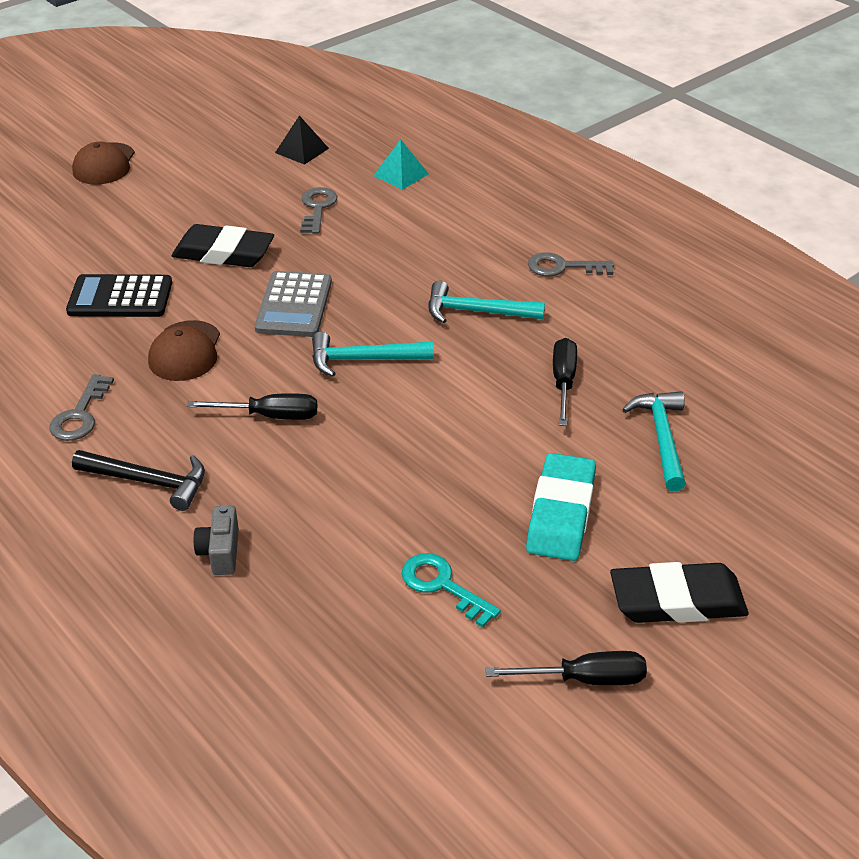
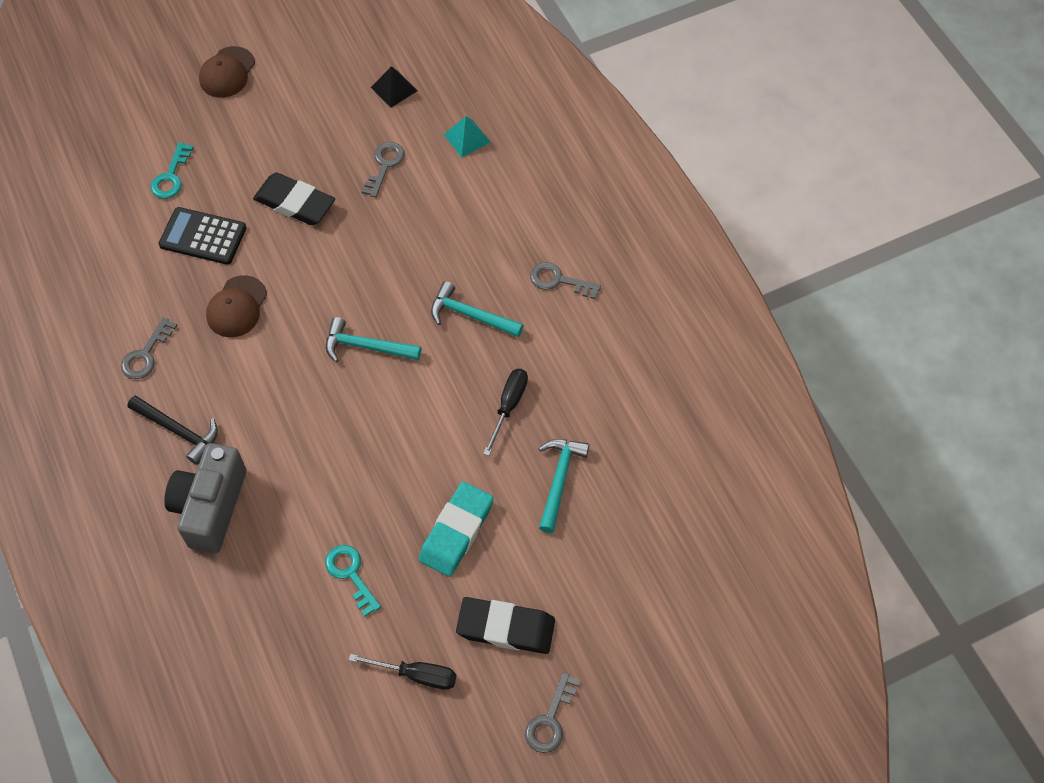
camera: 15 degrees right, 20 degrees up
black screwdriver [187,393,317,420] -> none
grey camera [193,505,239,575] -> grey camera [164,443,246,554], size x2.12
grey calculator [255,271,332,337] -> none
none -> turquoise key [151,142,194,199]
none -> grey key [525,672,580,753]

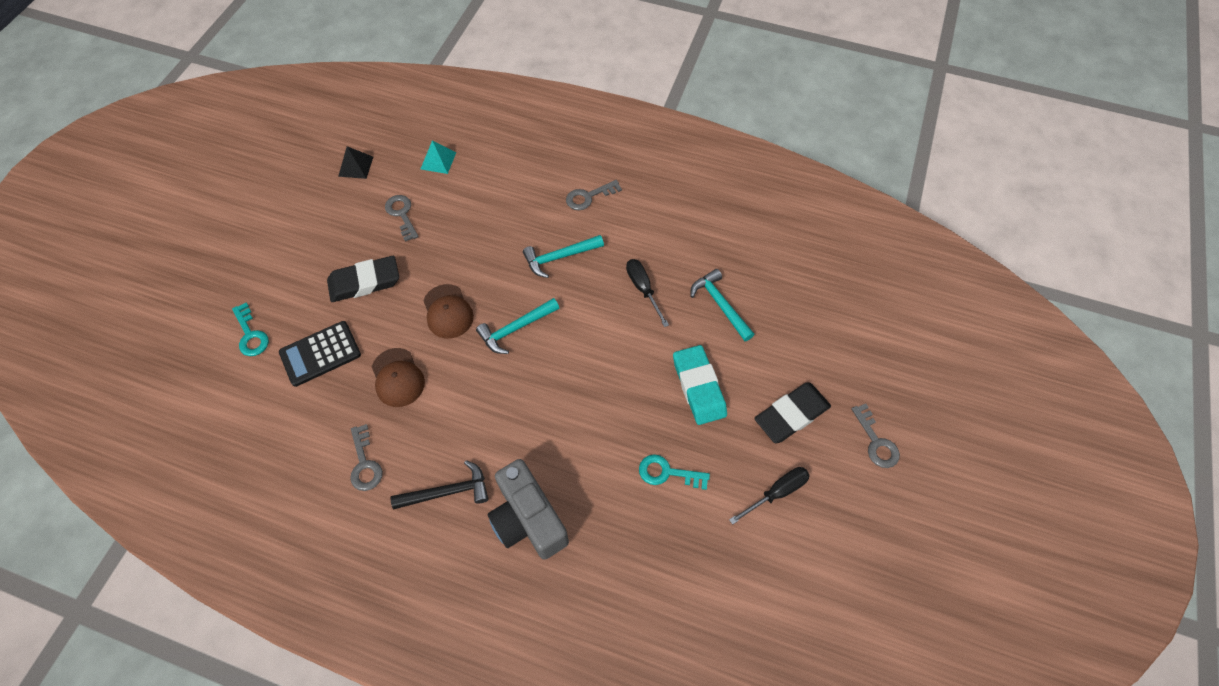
camera: 45 degrees left, 0 degrees up
brown cap [199,46,255,98] -> brown cap moved to [423,284,474,338]

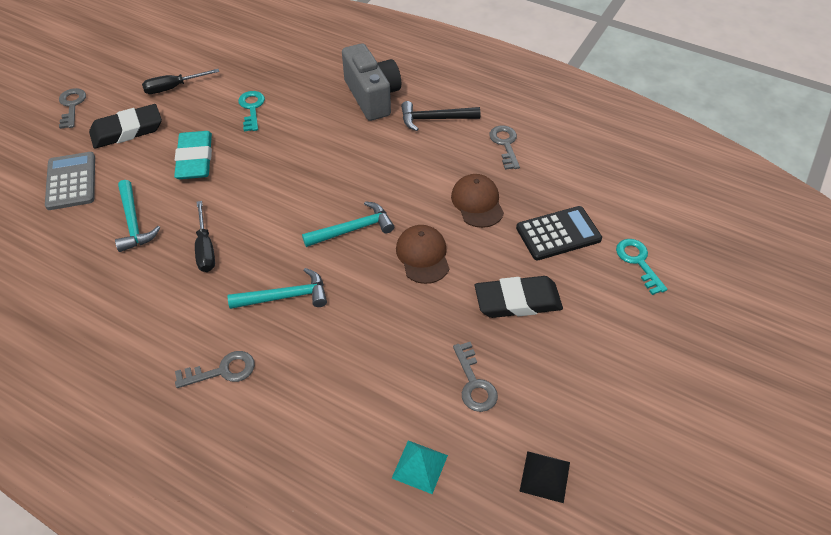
camera: 170 degrees left, 10 degrees down
turquoise key [639,454,710,490] -> turquoise key turned 120 degrees counterclockwise [238,91,265,131]
none -> grey calculator [45,152,95,210]

